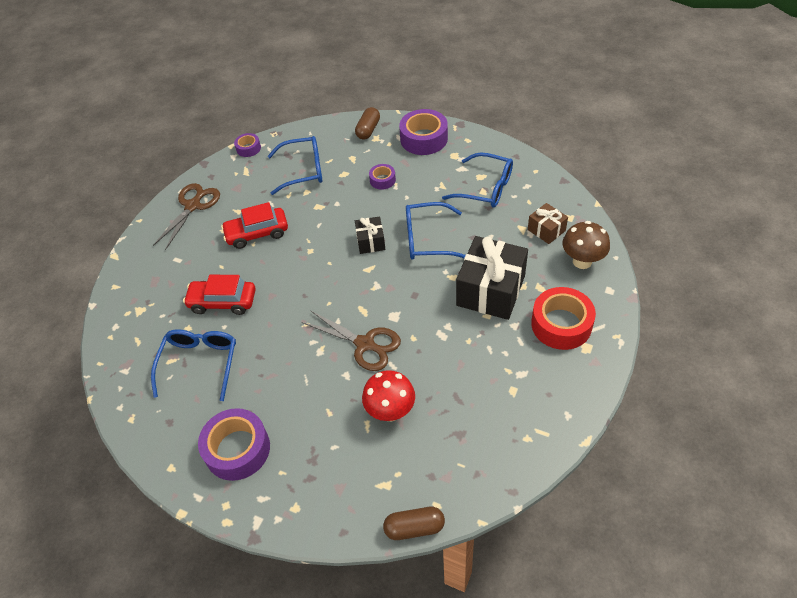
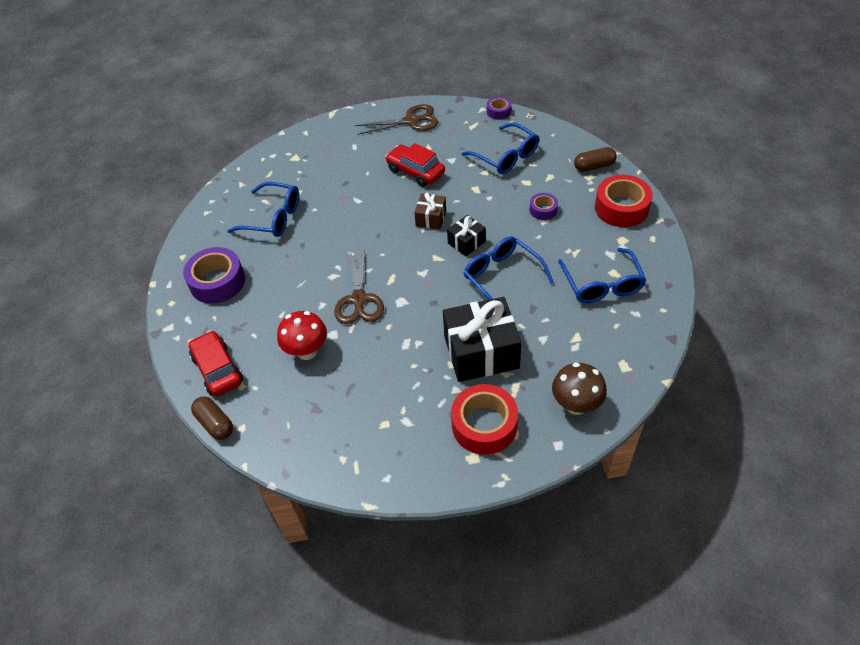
camera: 55 degrees right, 0 degrees up
blue glasses [151,329,236,401] -> blue glasses turned 45 degrees clockwise [227,182,299,237]
red car [183,275,256,315] -> red car moved to [188,330,243,396]
purple tape [399,109,448,155] -> red tape [595,175,653,227]
brown gift [528,203,568,244] -> brown gift moved to [414,192,446,230]

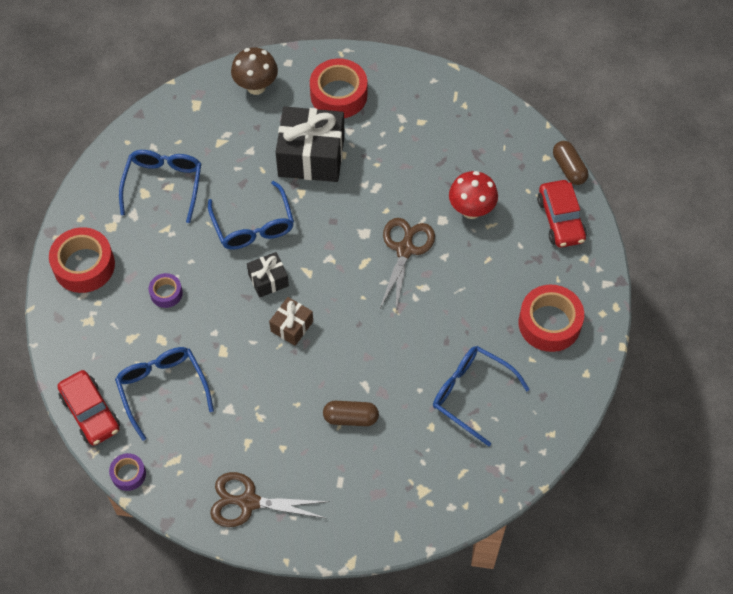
camera: 165 degrees left, 10 degrees up
purple tape [183,247,245,304] -> red tape [519,285,584,352]
red car [385,143,445,187] -> red car moved to [57,370,120,446]
brown capsule [574,147,617,172] -> brown capsule moved to [323,401,379,426]

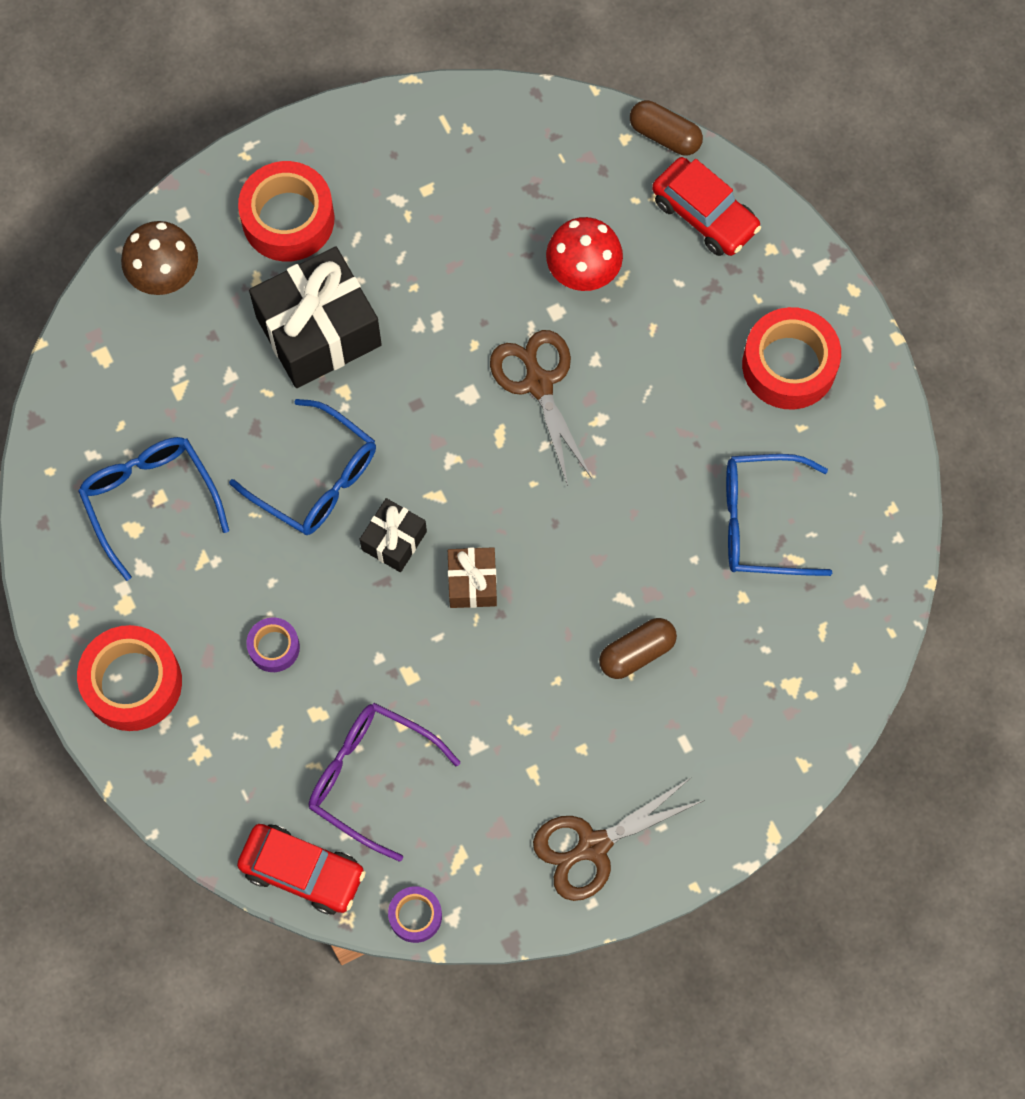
camera: 35 degrees left, 10 degrees up
blue glasses [115,347,214,441] -> purple glasses [309,703,460,862]

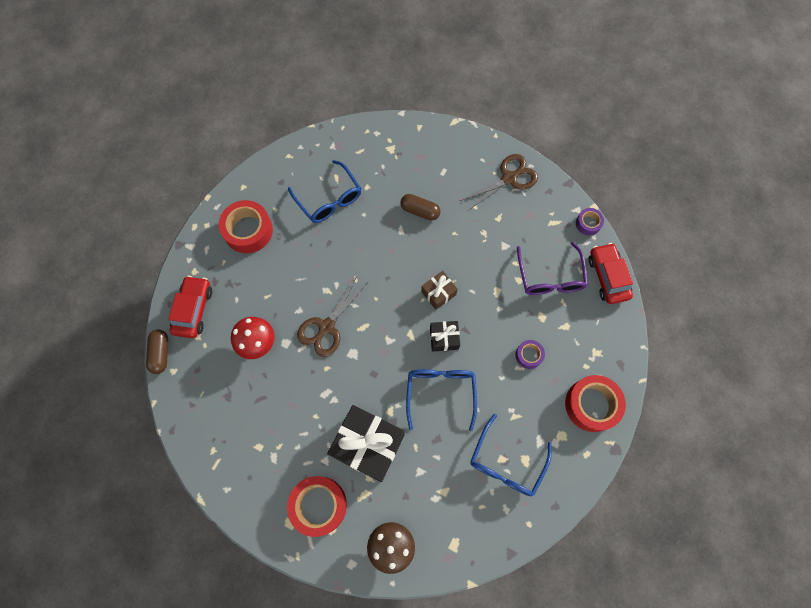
camera: 125 degrees left, 0 degrees up
brown scissors [533,777,705,901] -> brown scissors turned 60 degrees counterclockwise [460,154,538,210]

